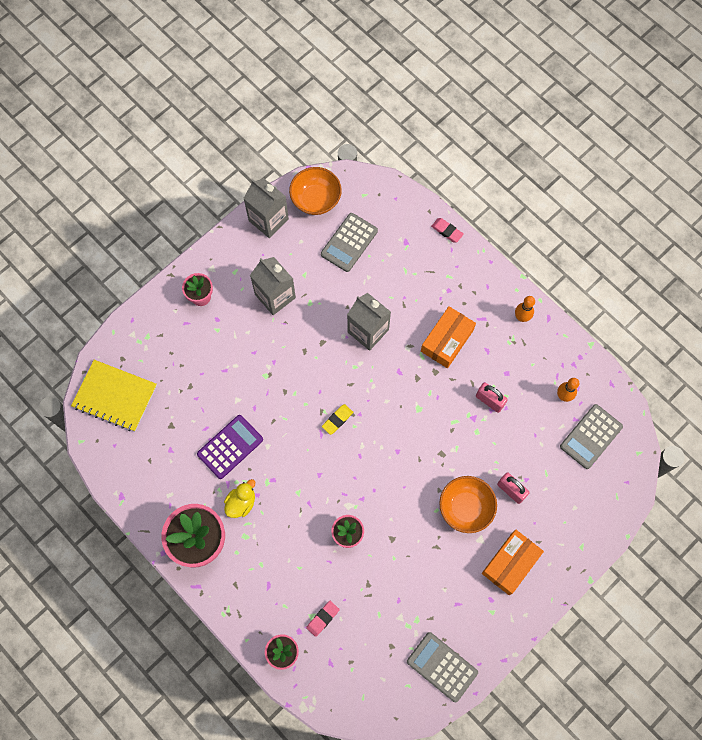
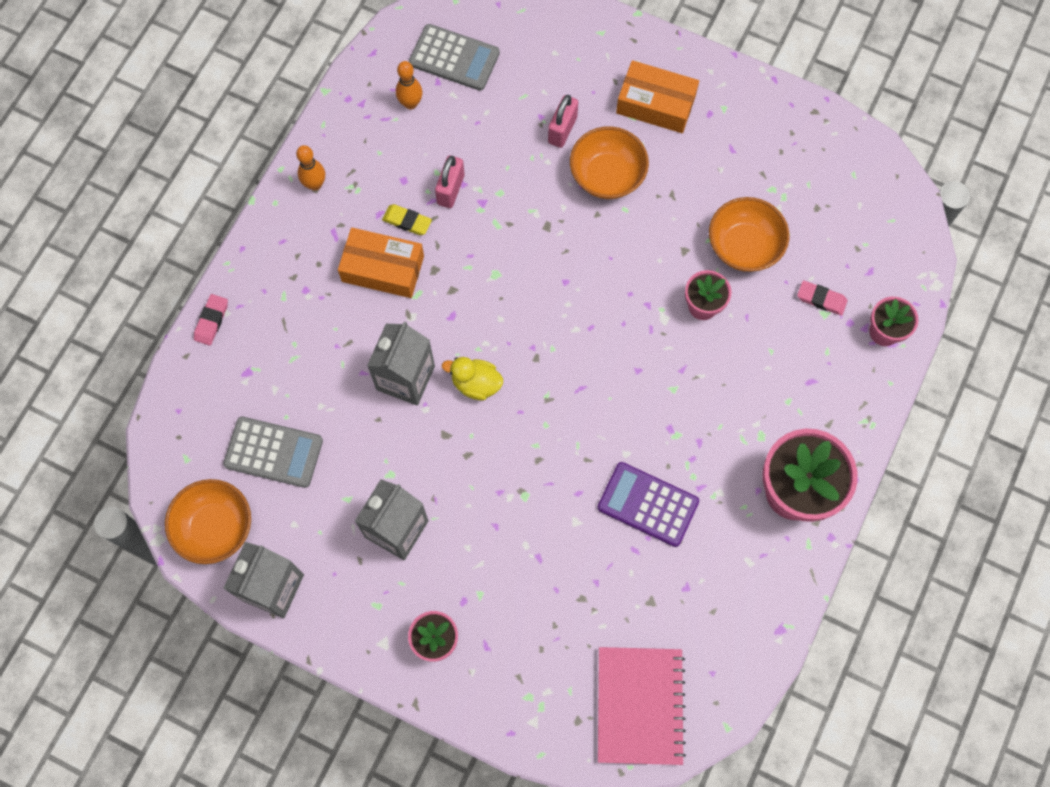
camera: 110 degrees left, 0 degrees up
yellow notebook [71,360,157,431] -> pink notebook [598,647,686,765]
yellow duck [224,479,255,518] -> yellow duck moved to [442,357,503,400]
yellow eraser [322,404,353,435] -> yellow eraser moved to [382,204,432,235]
grey calculator [407,632,478,702] -> none
none -> orange bowl [709,197,789,272]

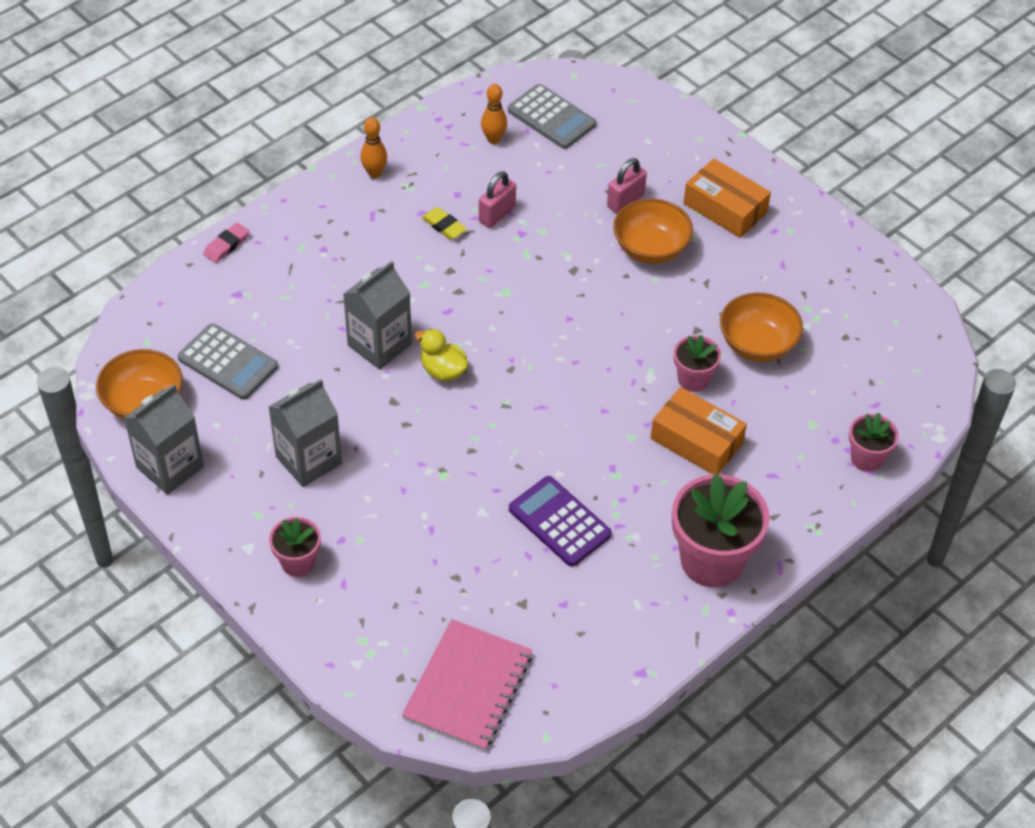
camera: 20 degrees right, 20 degrees down
orange box [338,227,424,298] -> orange box moved to [650,387,747,474]
pink eraser [797,280,848,316] -> none

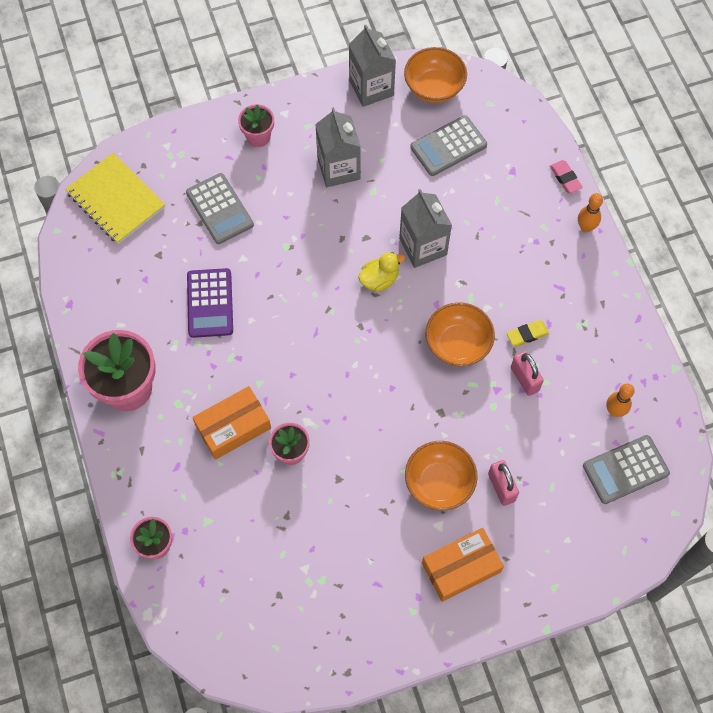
camera: 115 degrees right, 15 degrees up
orange bowling pin [360,117,387,178] -> orange bowling pin moved to [578,193,603,233]
pink notebook [402,619,533,751] -> yellow notebook [65,153,165,244]
purple calculator [509,476,612,567] -> purple calculator turned 105 degrees clockwise [187,268,233,338]
orange bowl [720,293,803,362] -> orange bowl moved to [426,302,495,366]
none -> grey calculator [186,173,254,244]

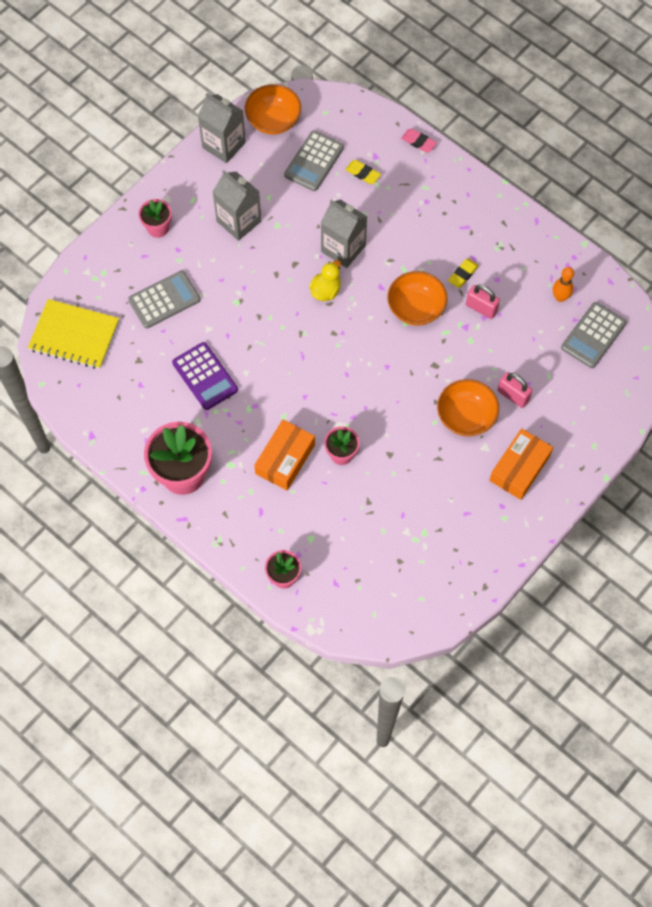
camera: 30 degrees left, 0 degrees up
grey calculator [186,173,254,244] -> grey calculator turned 60 degrees counterclockwise [128,271,200,328]
orange bowling pin [578,193,603,233] -> none
none -> yellow eraser [345,160,381,184]

